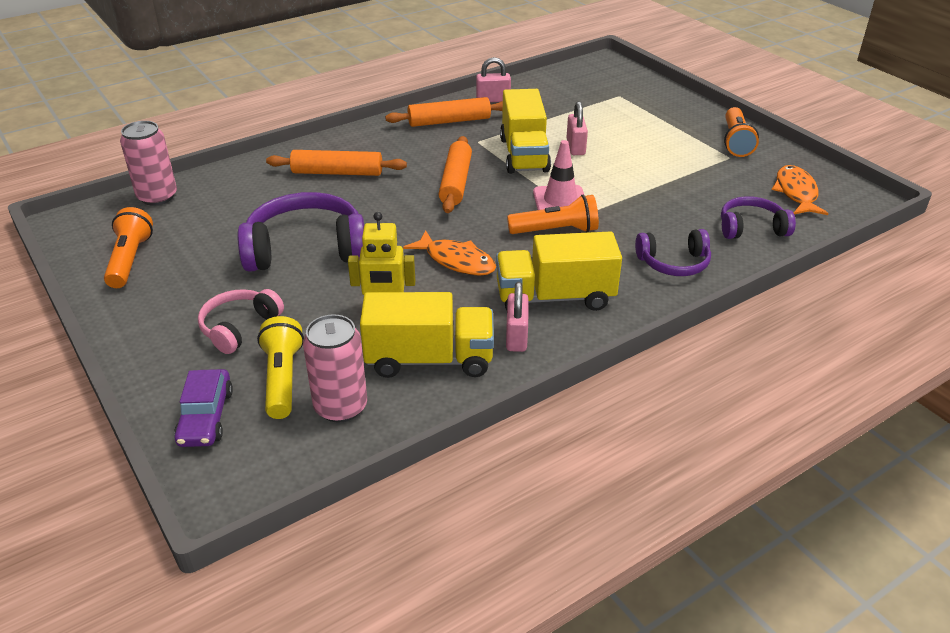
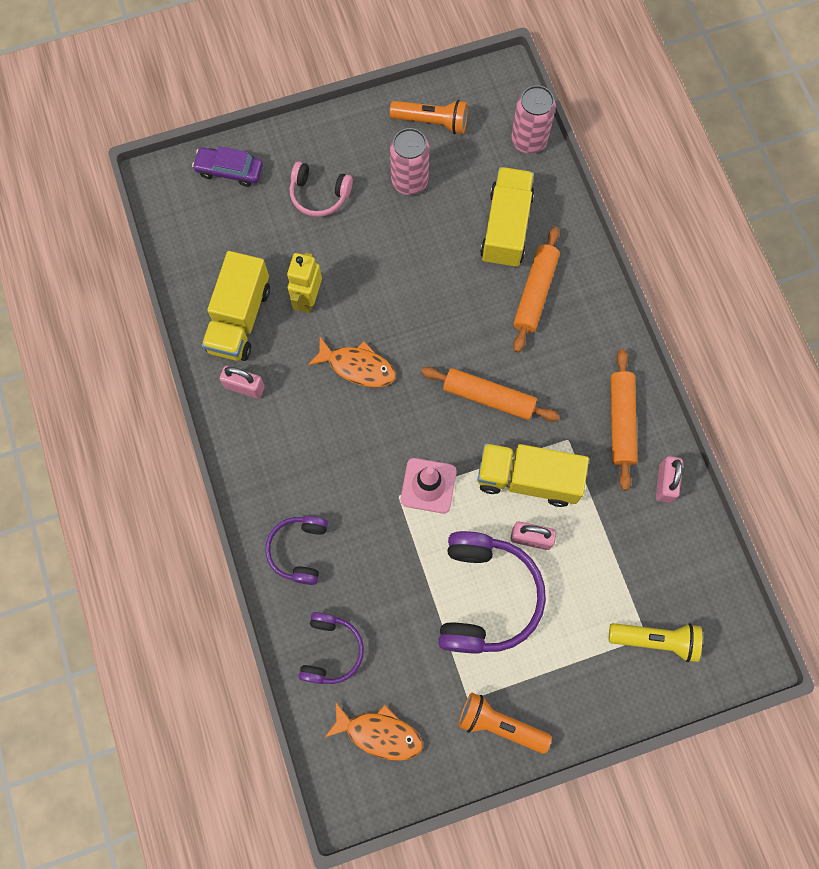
camera: 105 degrees right, 35 degrees up
pink headphones [198,289,284,354] -> pink headphones turned 150 degrees clockwise [290,161,353,217]
purple headphones [237,192,364,272] -> purple headphones moved to [438,531,546,654]
yellow flashlight [257,316,304,419] -> yellow flashlight moved to [609,623,702,662]
pink can [303,314,367,423] -> pink can moved to [390,128,429,195]
orange fish [403,230,496,276] -> orange fish turned 120 degrees counterclockwise [308,337,396,387]
yellow truck [496,231,622,311] -> yellow truck moved to [480,167,534,268]
orange flashlight [507,195,599,234] -> none

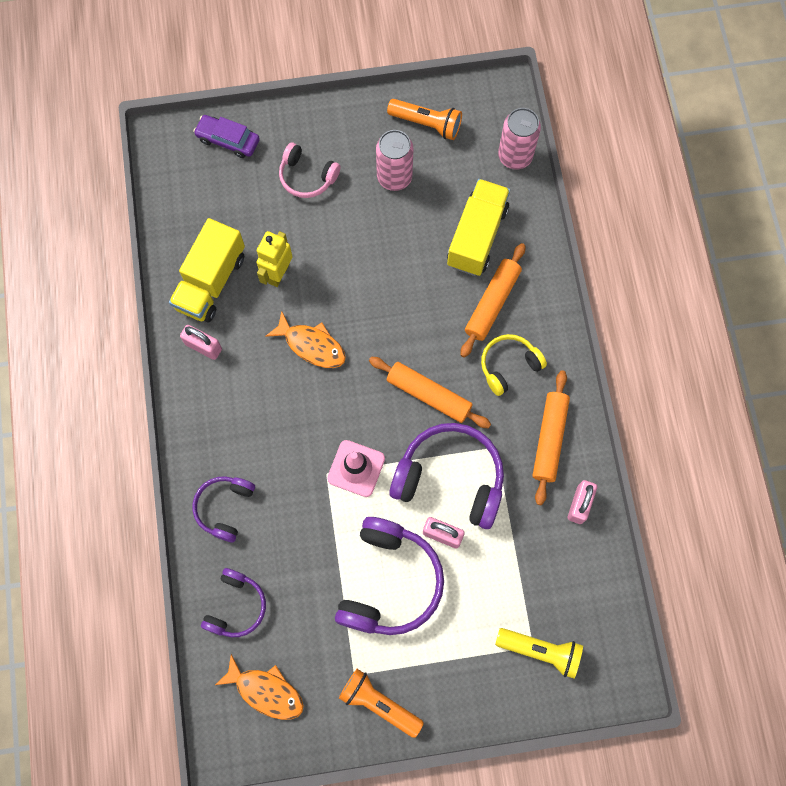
camera: 10 degrees right, 0 degrees up
yellow truck [477,443,589,507] -> purple headphones [389,423,504,529]
none -> yellow headphones [481,334,547,396]

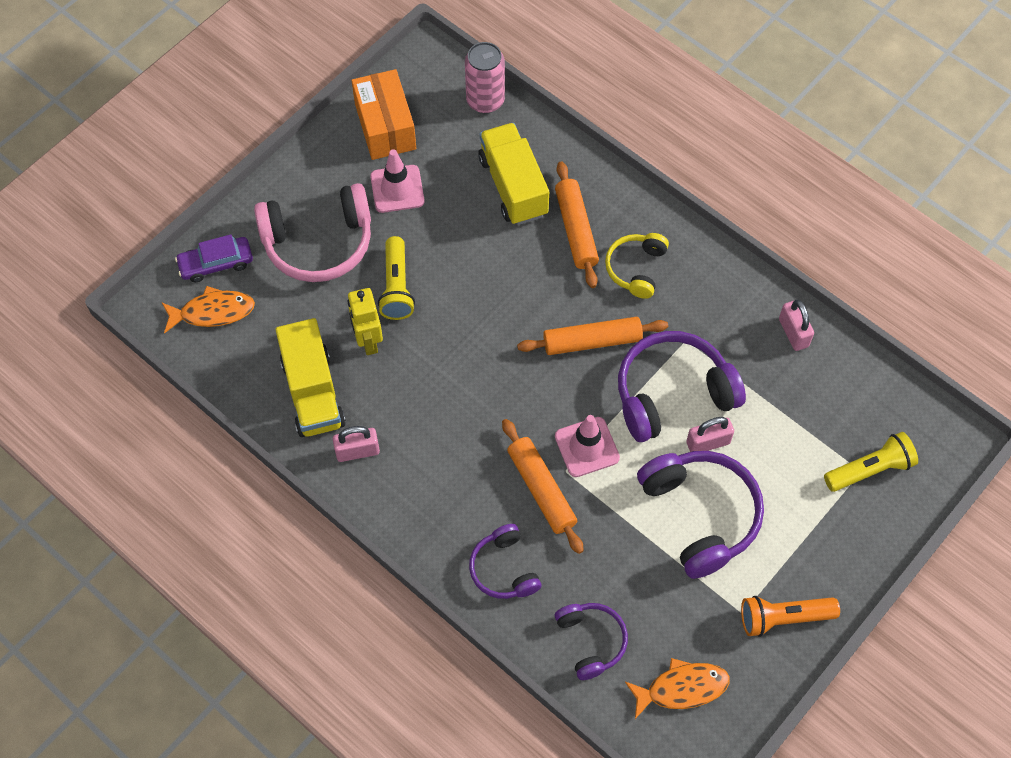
camera: 40 degrees left, 10 degrees down
orange fish [265,311,346,368] -> orange fish moved to [162,286,255,334]
pink headphones [279,143,340,198] -> pink headphones [254,183,371,282], size x1.73
pink can [376,130,414,191] -> pink traffic cone [370,149,425,213]
orange flashlight [387,99,462,140] -> orange box [351,69,416,160]
orange rolling pin [533,370,570,505] -> orange rolling pin moved to [502,419,584,554]
none -> yellow flashlight [378,236,415,320]

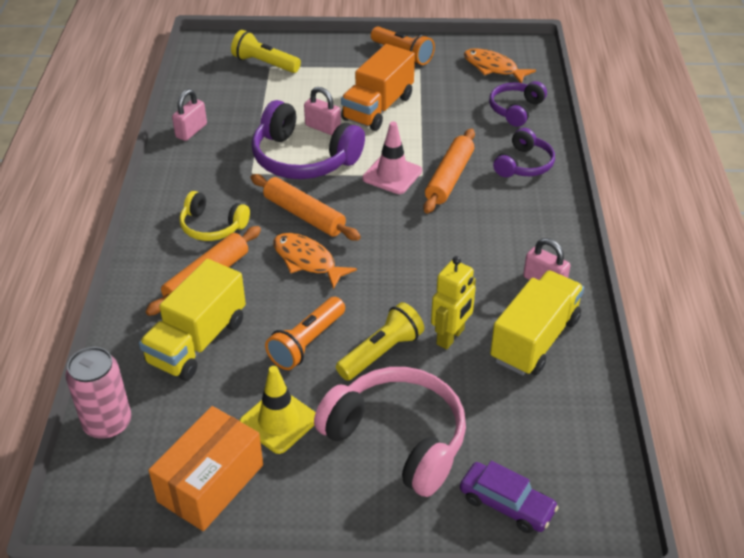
camera: 130 degrees left, 20 degrees down
orange fish [162,286,255,334] -> orange fish moved to [273,233,357,289]
pink traffic cone [370,149,425,213] -> yellow traffic cone [239,366,316,454]
yellow headphones [605,233,669,299] -> yellow headphones turned 45 degrees clockwise [179,191,250,241]
purple headphones [637,451,764,579] -> orange truck [341,44,415,131]
none -> orange flashlight [265,297,345,370]

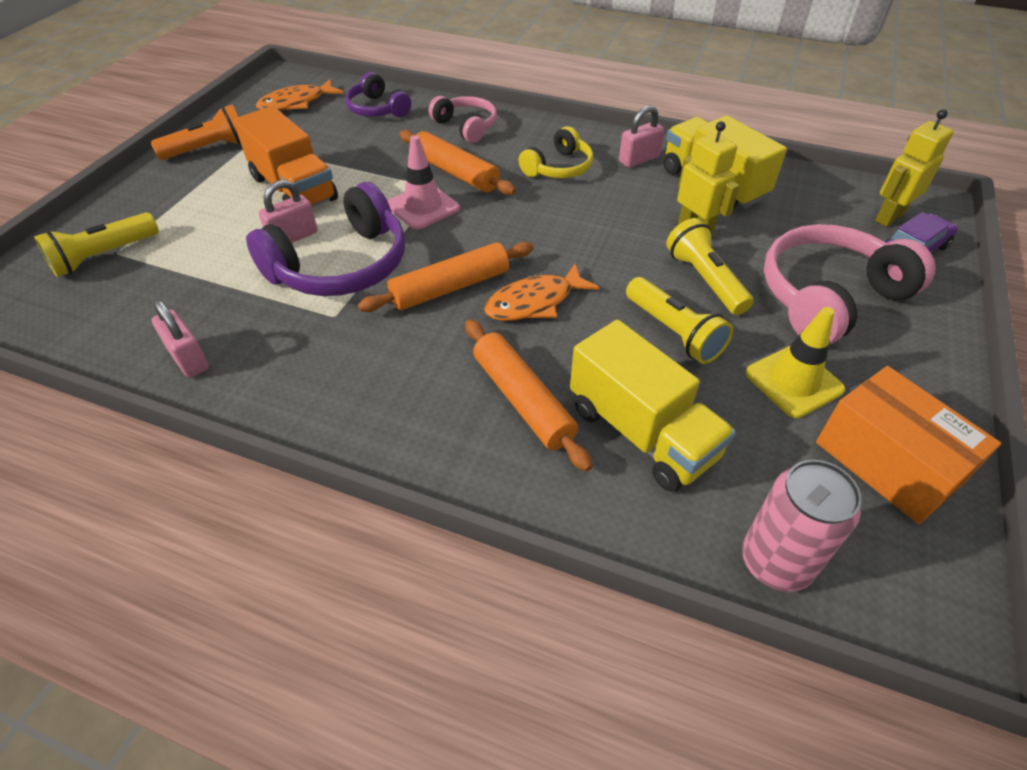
camera: 70 degrees left, 5 degrees up
yellow headphones [179,191,250,241] -> yellow headphones moved to [519,126,593,178]
orange flashlight [265,297,345,370] -> yellow flashlight [626,277,733,364]
purple headphones [493,128,555,177] -> pink headphones [428,96,497,143]
none -> yellow robot [875,109,954,227]

